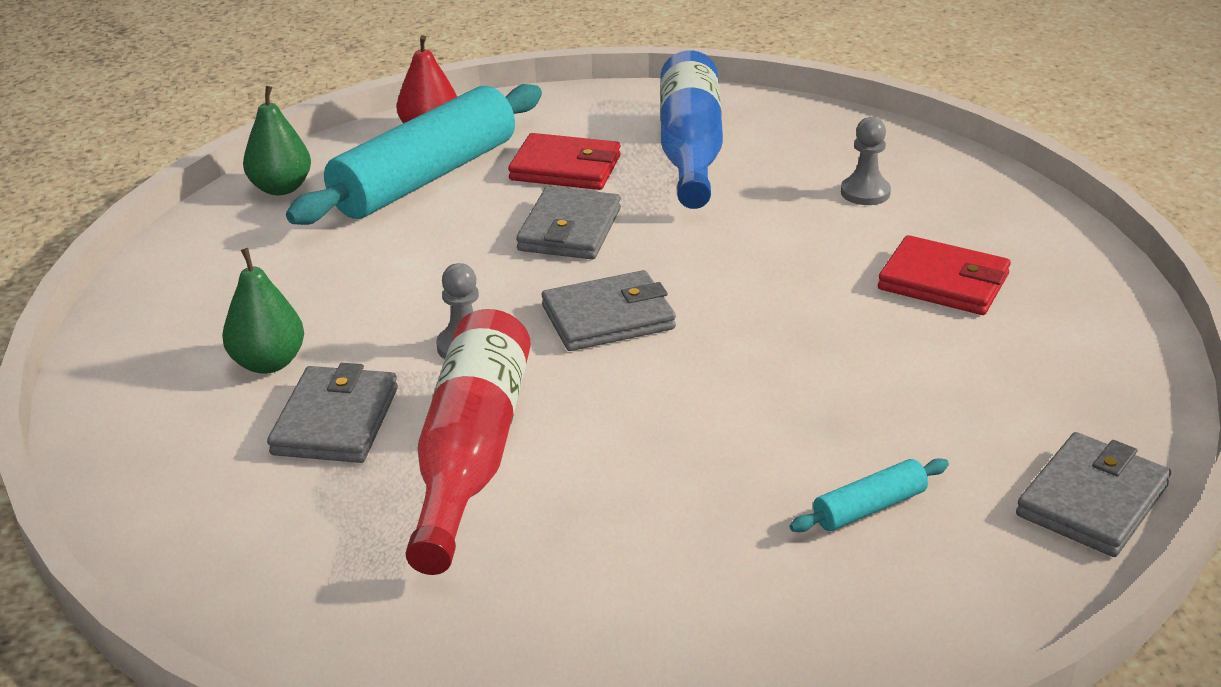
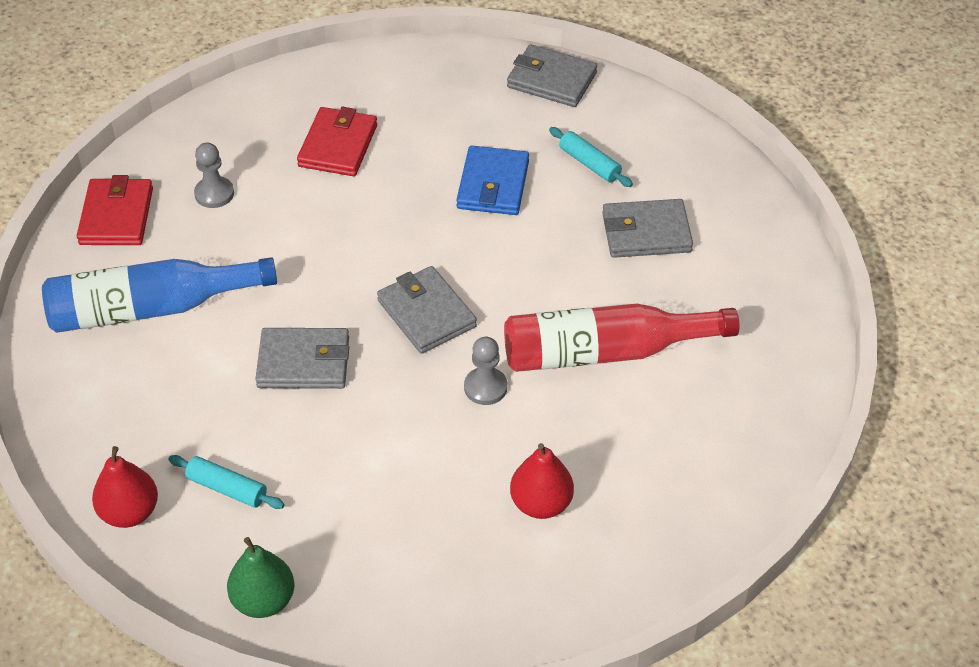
camera: 105 degrees left, 15 degrees up
green pear [222,248,304,374] -> red pear [510,443,574,519]
grey wallet [267,363,398,463] -> grey wallet moved to [602,199,693,258]
turquoise rolling pin [286,84,542,225] -> turquoise rolling pin [168,455,285,509], size x0.41
red wallet [508,133,621,190] -> red wallet moved to [77,175,153,245]
none -> blue wallet [456,146,529,215]

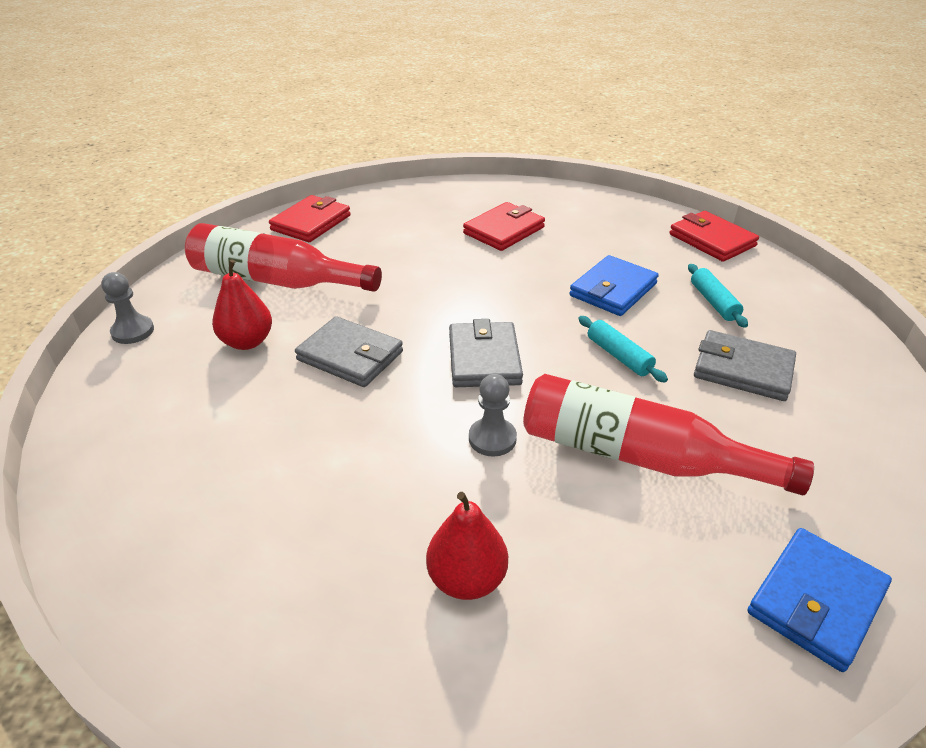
camera: 30 degrees right, 10 degrees down
blue bottle [42,257,277,333] -> red bottle [185,223,382,292]
red pear [92,446,158,528] -> red pear moved to [212,259,272,350]
turquoise rolling pin [168,455,285,509] -> turquoise rolling pin moved to [578,316,668,383]
grey pawn [194,143,234,208] -> grey pawn moved to [101,272,154,344]
green pear [227,537,294,618] -> none
grey wallet [507,45,597,107] -> red wallet [669,211,759,262]
none -> blue wallet [747,528,892,672]

